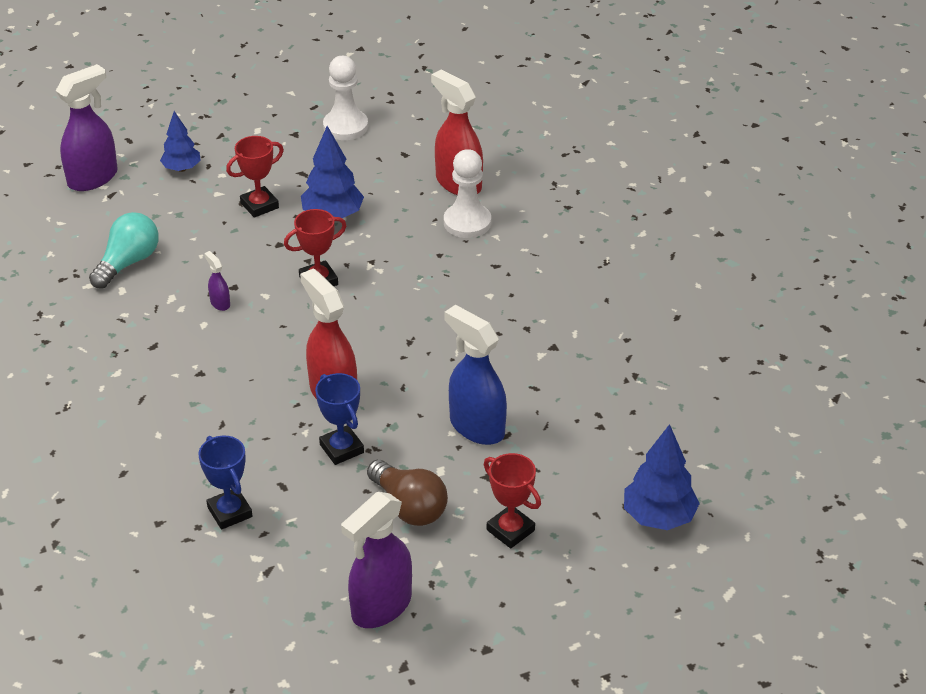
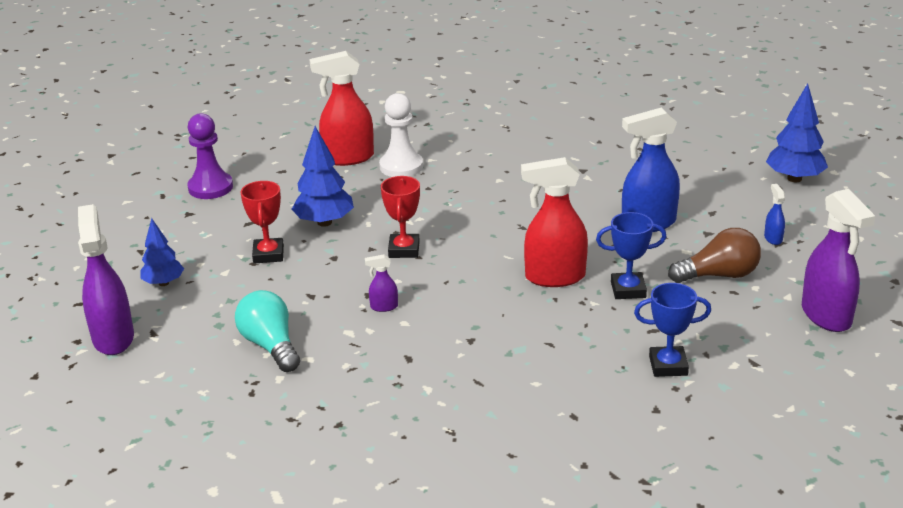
camera: 60 degrees left, 10 degrees down
white pawn [323,56,368,140] -> purple pawn [187,113,233,199]
red trophy [484,453,541,548] -> blue spray bottle [764,184,785,245]

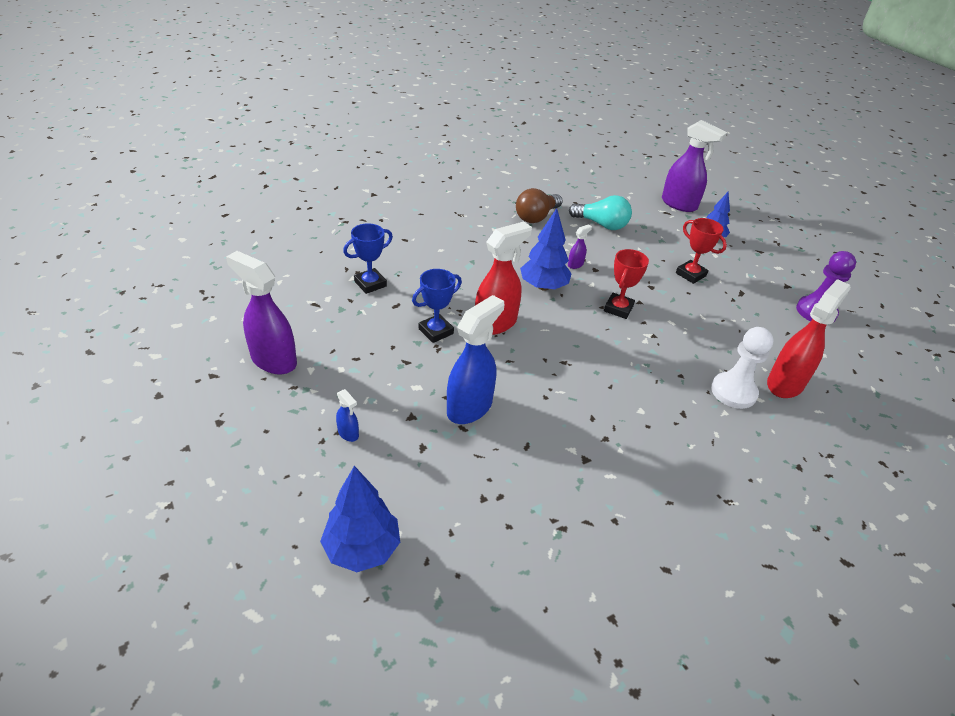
camera: 140 degrees right, 10 degrees up
blue tree [292,126,354,227] -> blue tree moved to [520,208,572,291]
red trophy [381,176,420,258] -> red trophy turned 60 degrees clockwise [604,249,649,319]
brown light bulb [668,228,761,283] -> brown light bulb moved to [516,188,563,223]

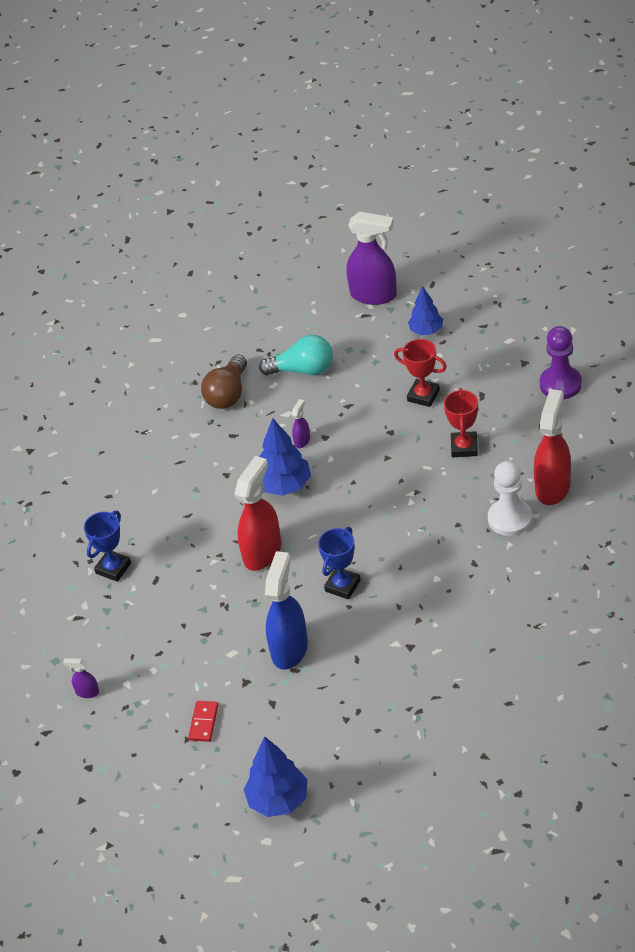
camera: 15 degrees left, 5 degrees up
purple spray bottle [226,251,297,375] -> purple spray bottle [63,658,99,698], size x0.45
blue spray bottle [336,389,359,442] -> red domino [188,701,218,742]
blue trophy [412,269,462,343] -> blue trophy moved to [318,527,361,599]
red trophy [604,249,649,319] -> red trophy moved to [444,388,478,457]

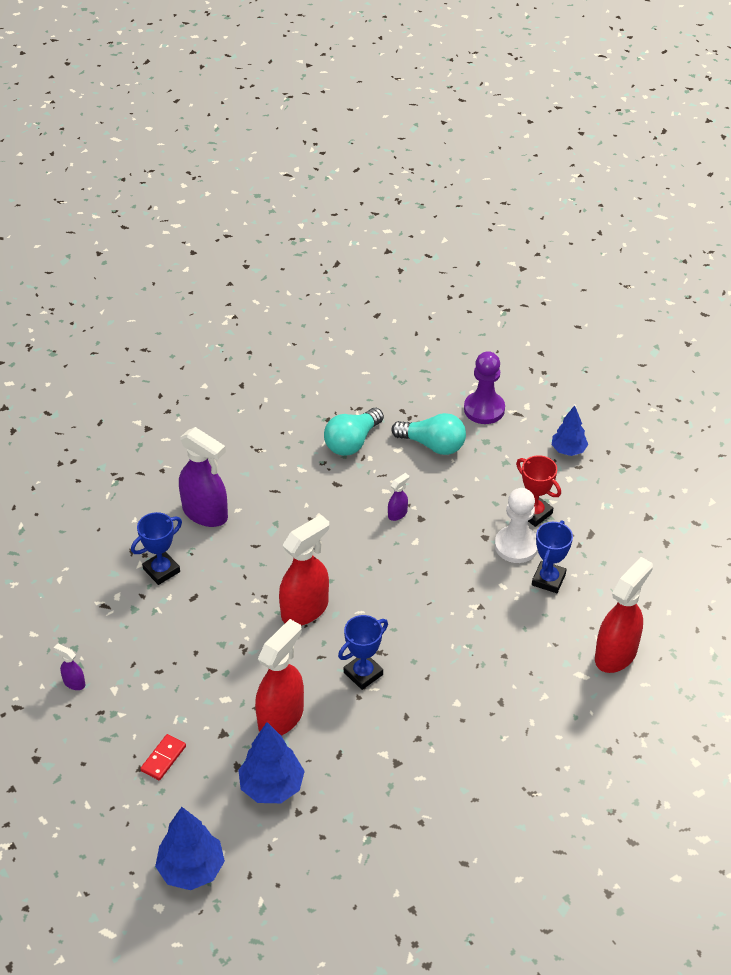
camera: 15 degrees right, 0 degrees up
brown light bulb [201,355,247,409] -> turquoise light bulb [324,408,384,456]
blue tree [259,418,311,496] -> blue tree moved to [238,722,305,803]
blue spray bottle [265,551,308,670] -> red spray bottle [255,619,304,736]
purple spray bottle [346,212,397,305] -> purple spray bottle moved to [179,427,228,527]
red trophy [444,388,478,457] -> blue trophy [532,520,573,593]
white pawn [488,461,532,536] -> white pawn moved to [495,488,538,563]
purple pawn [540,326,582,399] -> purple pawn moved to [464,351,505,424]

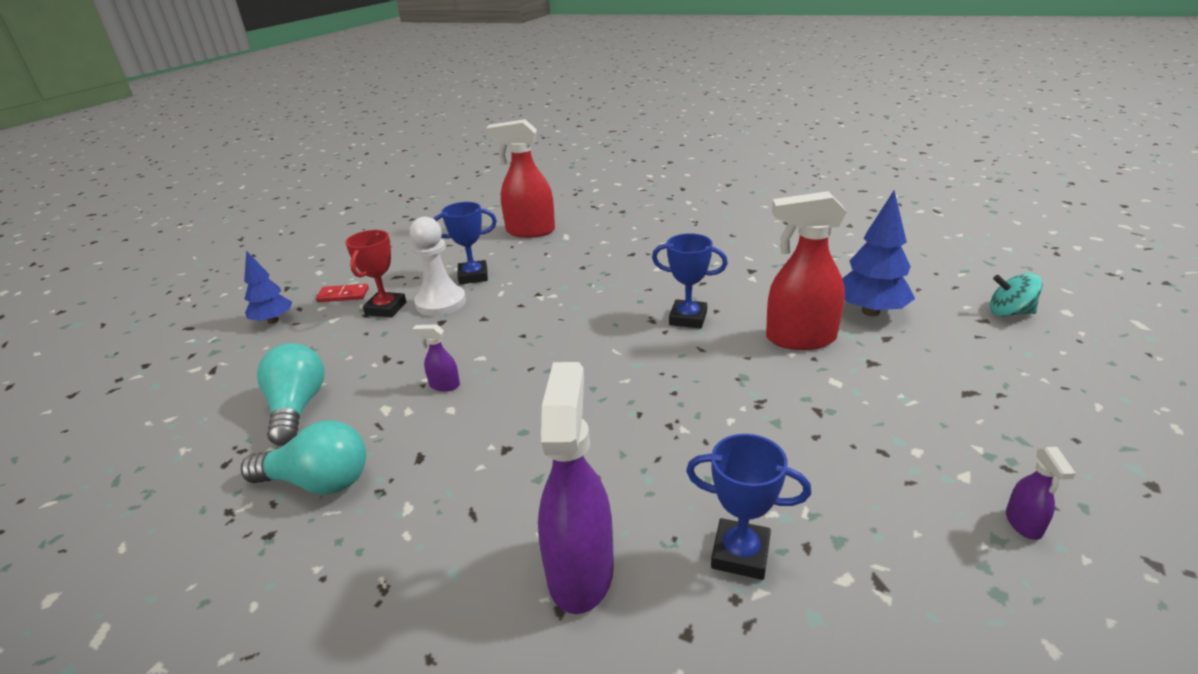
camera: 120 degrees left, 15 degrees down
red domino [140,734,186,780] -> red domino moved to [316,284,369,302]
blue tree [155,807,225,890] -> turquoise spinning top [990,273,1043,317]
red spray bottle [279,514,329,625] -> none
purple pawn [464,351,505,424] -> none

